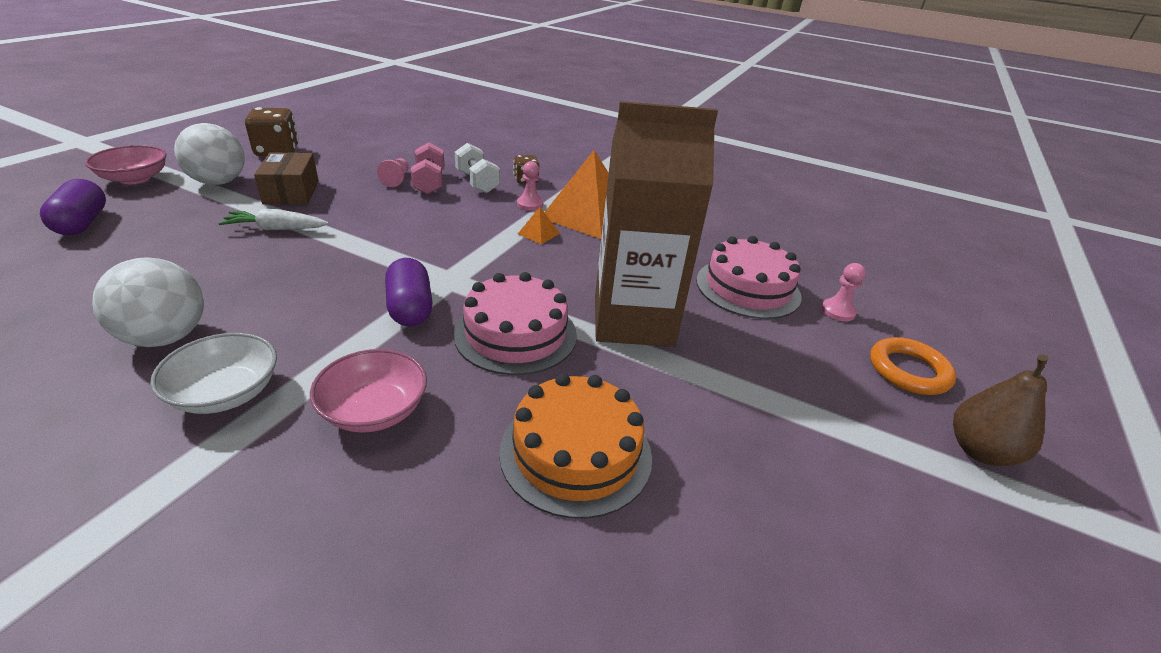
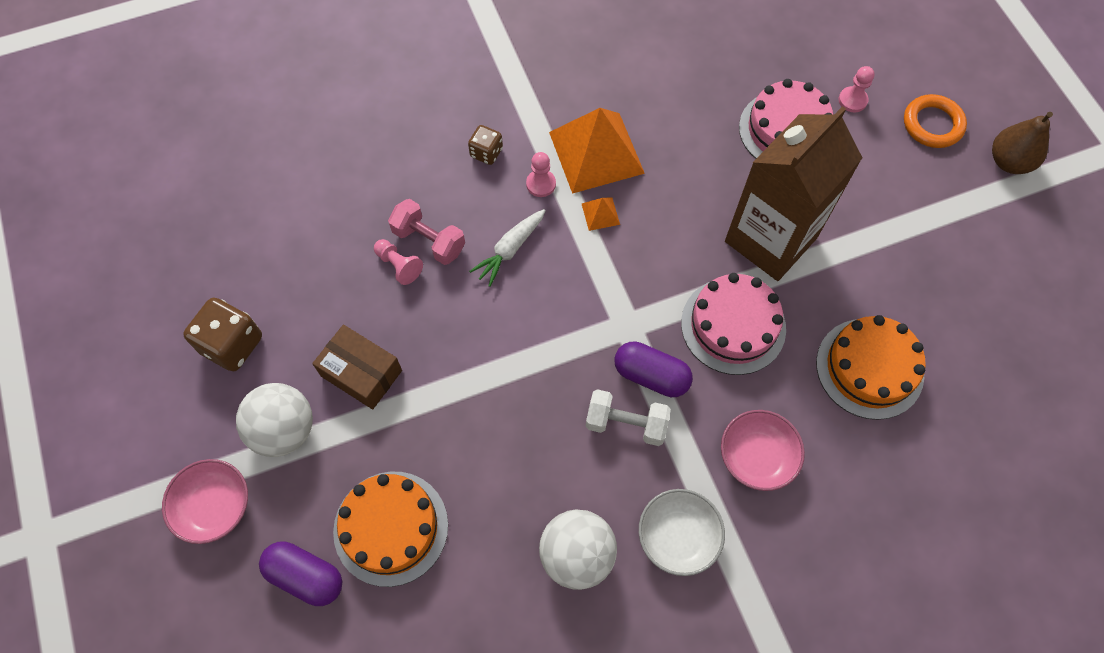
camera: 45 degrees left, 30 degrees up
white carrot [218,209,329,230] -> white carrot moved to [469,209,546,287]
white dumbbell [455,143,500,193] -> white dumbbell moved to [586,389,671,446]
none -> orange cake [333,472,448,587]

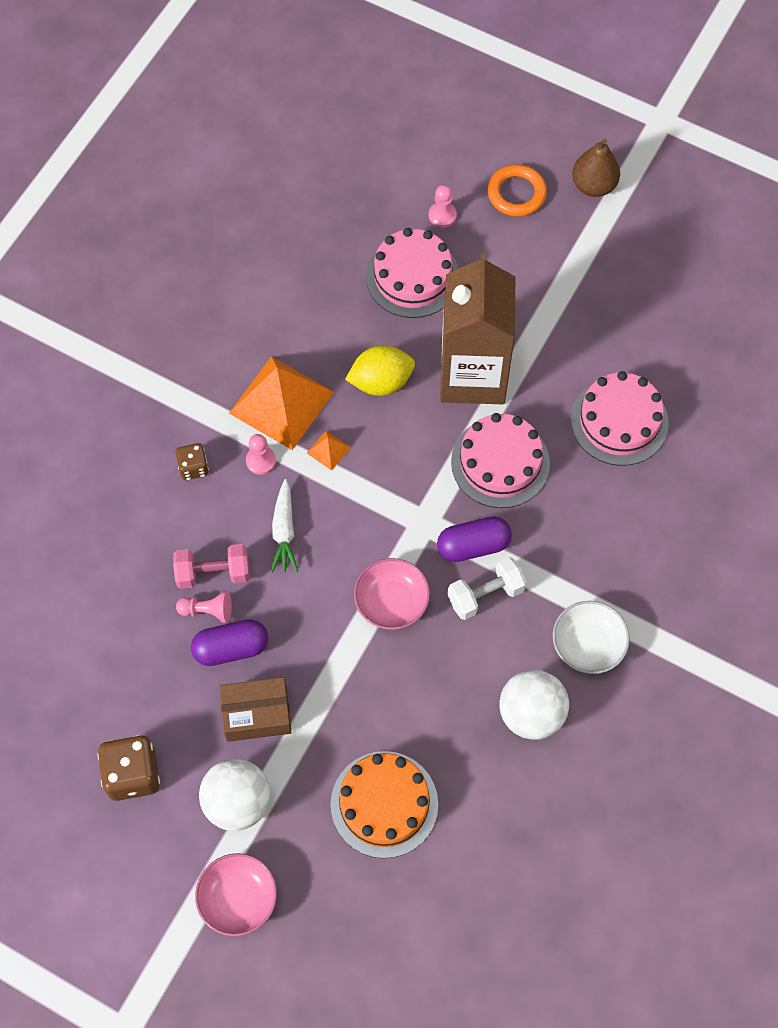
camera: 40 degrees left, 0 degrees up
purple capsule [259,542,342,606] -> purple capsule moved to [191,619,268,666]
pink bowl [721,410,805,491] -> pink bowl moved to [354,558,430,630]
orange cake [816,315,926,420] -> pink cake [571,371,669,466]
none -> yellow lemon [345,345,415,396]

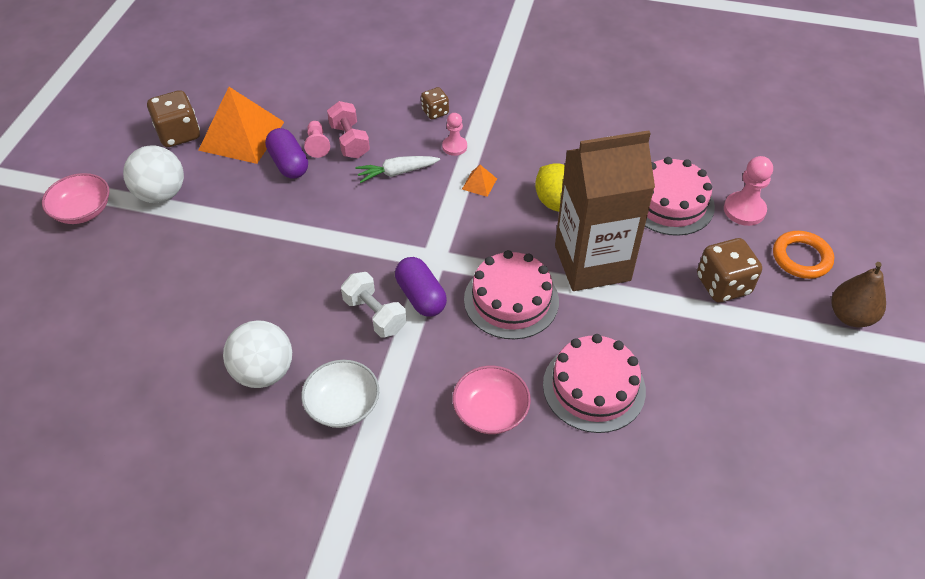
camera: 75 degrees right, 15 degrees down
brown box [219,677,292,742] -> none
orange pyramid [229,356,334,450] -> orange pyramid moved to [198,87,284,164]
orange cake [331,751,438,858] -> none
pink bowl [354,558,430,630] -> pink bowl moved to [453,366,531,434]
pink pawn [429,185,457,228] -> pink pawn [724,156,773,226], size x1.54
none -> brown dice [697,238,762,302]

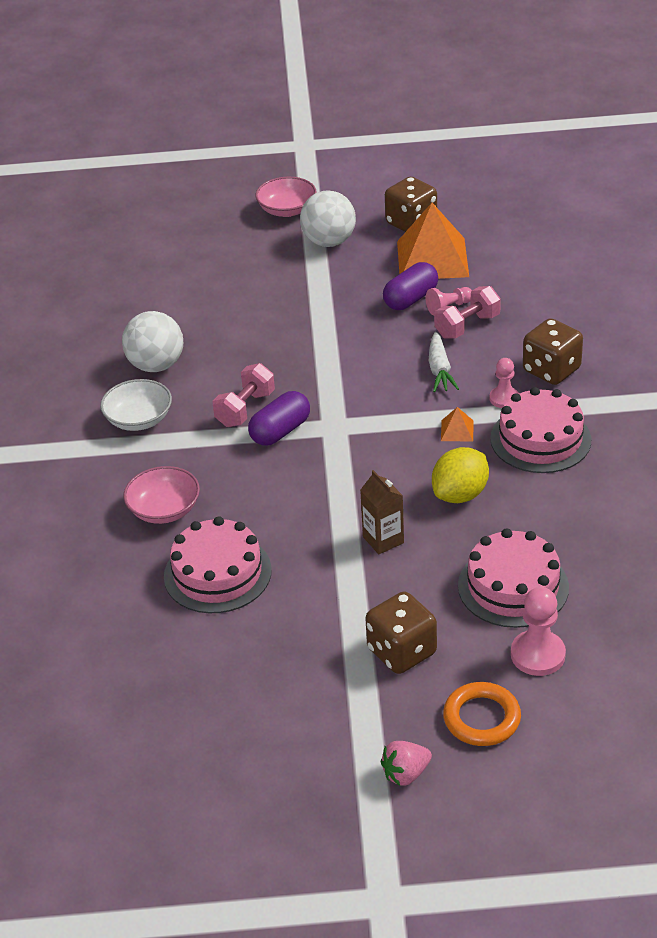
camera: 75 degrees right, 10 degrees down
white dumbbell [341,272,407,338] -> pink dumbbell [212,363,275,427]
white carrot [355,156,440,183] -> white carrot turned 150 degrees counterclockwise [429,332,459,392]
brown dice [421,87,449,120] -> brown dice [523,318,583,385], size x1.72
pink cake [464,250,559,339] -> pink cake moved to [490,387,591,473]
brown carton [555,130,655,291] -> brown carton [360,470,404,554], size x0.43
brown pear [832,262,886,327] -> pink strawberry [381,741,432,786]

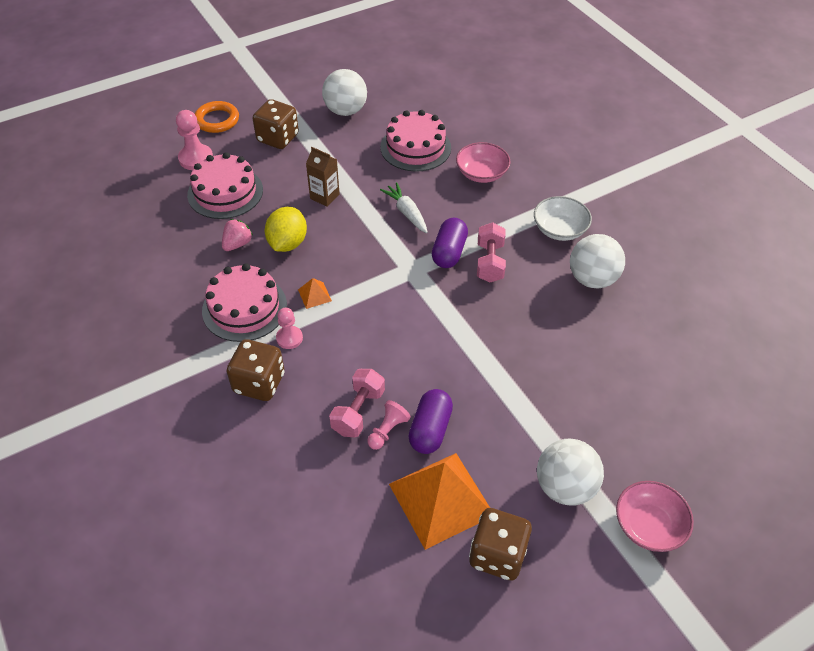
camera: 150 degrees right, 10 degrees up
pink strawberry [381,741,432,786] -> pink strawberry moved to [222,219,253,251]
white carrot [429,332,459,392] -> white carrot moved to [380,182,428,233]
none -> white ball [322,69,367,116]

